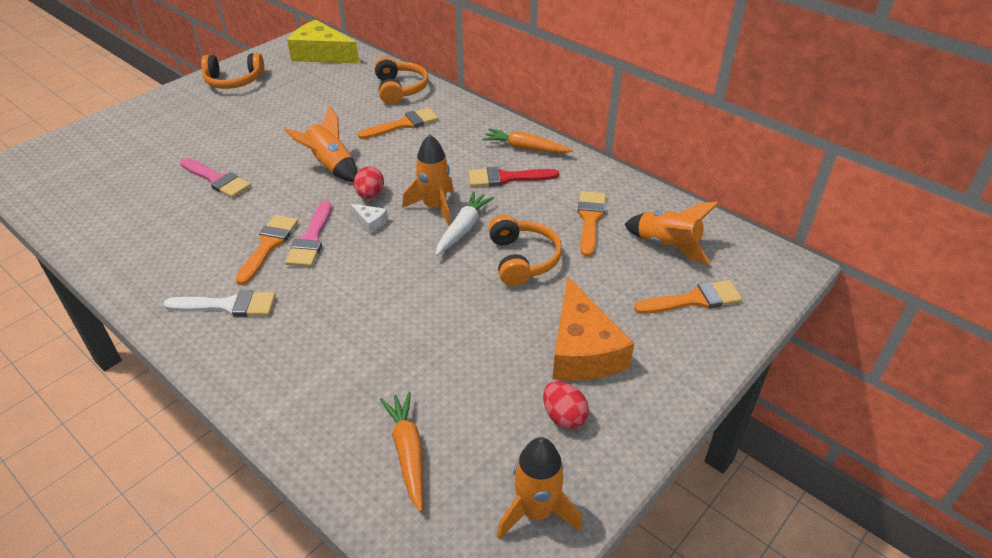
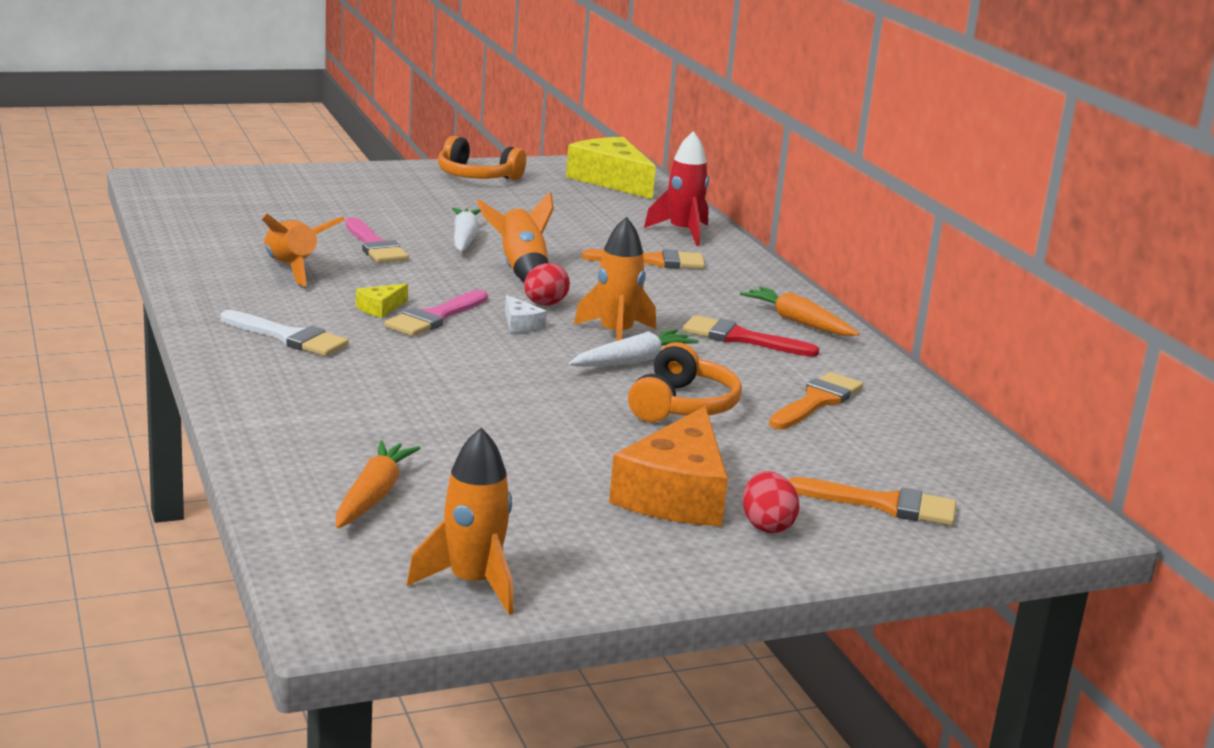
camera: 25 degrees right, 20 degrees down
orange brush [236,215,298,285] -> yellow cheese [356,283,408,318]
orange headphones [374,57,428,104] -> red rocket [644,131,709,246]
red egg [543,381,589,429] -> red egg moved to [743,471,799,533]
orange rocket [624,202,719,265] -> orange rocket moved to [262,214,345,286]
none -> white carrot [452,207,481,252]

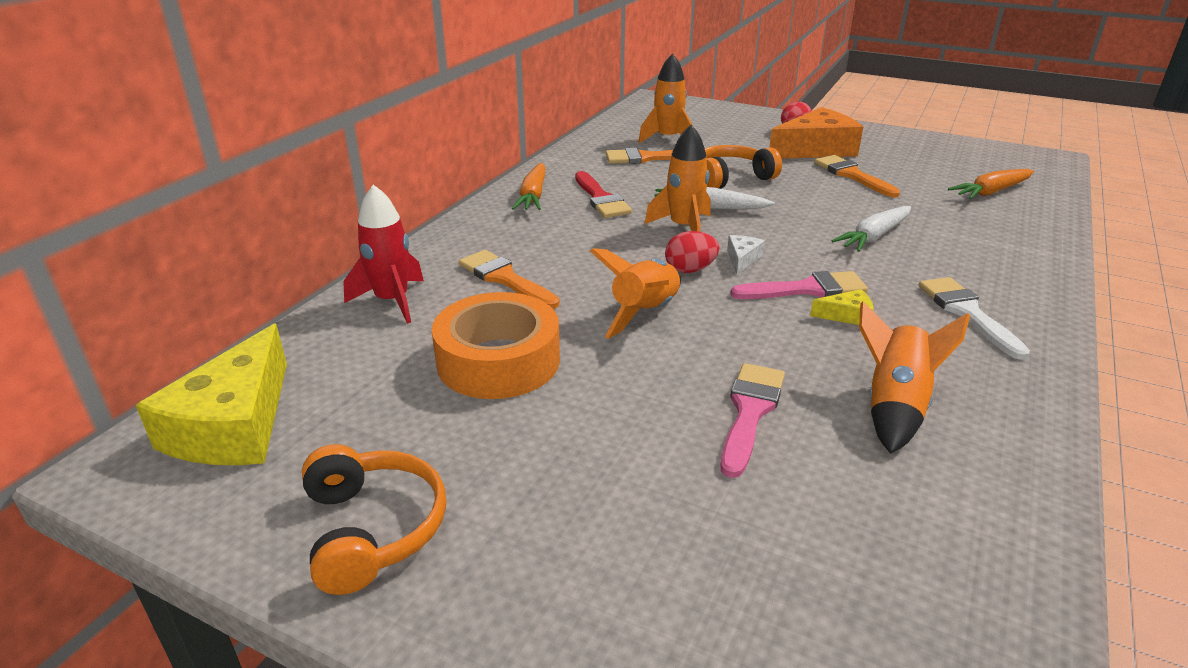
camera: 130 degrees left, 10 degrees up
orange rocket [407,427,514,615] -> orange rocket moved to [638,53,693,143]
white carrot [452,207,481,252] -> white carrot moved to [832,206,911,252]
orange brush [788,477,956,526] -> orange brush moved to [814,155,900,198]
none -> orange tape [432,292,560,399]

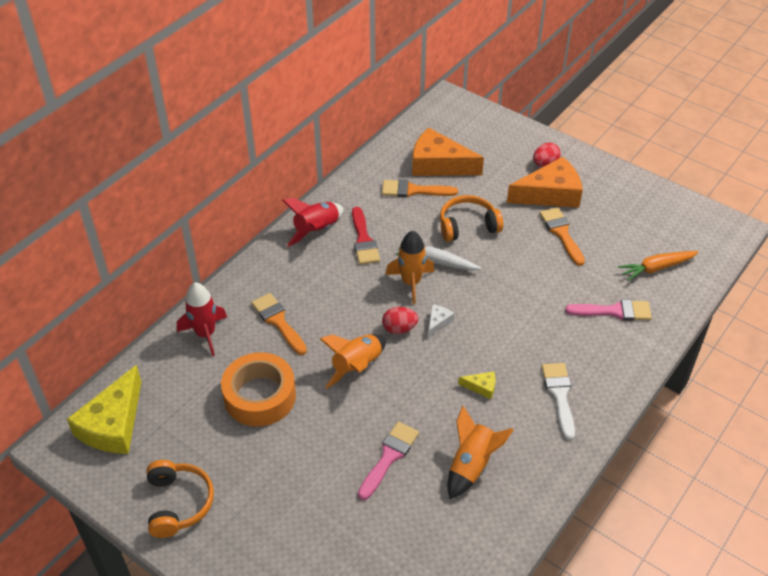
camera: 10 degrees right, 15 degrees up
orange carrot [512,163,546,210] -> red rocket [282,198,344,247]
orange rocket [638,53,693,143] -> orange cheese [412,128,484,176]
pink brush [731,271,868,299] -> pink brush moved to [565,299,652,321]
white carrot [832,206,911,252] -> none

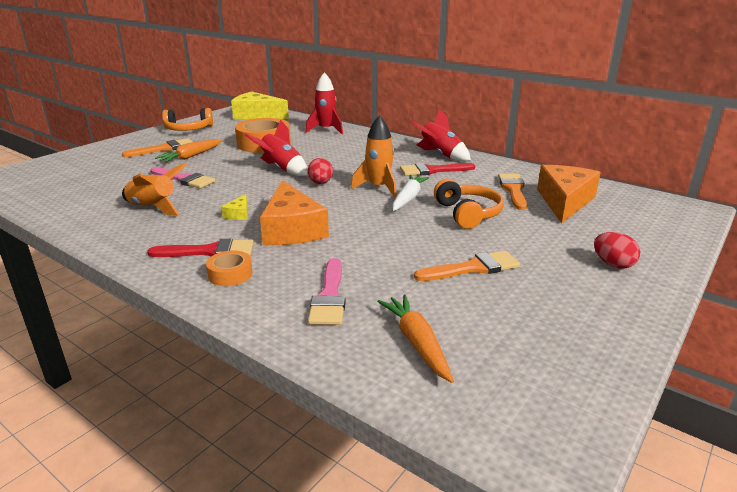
camera: 90 degrees right, 20 degrees down
orange brush [251,293,307,355] -> orange brush moved to [122,138,193,157]
orange rocket [320,334,386,389] -> red rocket [245,120,308,176]
white cheese [428,304,454,338] -> none
orange cheese [507,157,583,208] -> orange cheese moved to [260,180,329,245]
white brush [541,363,575,440] -> red brush [147,239,254,257]
none -> orange carrot [155,139,223,162]
none -> orange tape [206,250,252,286]

